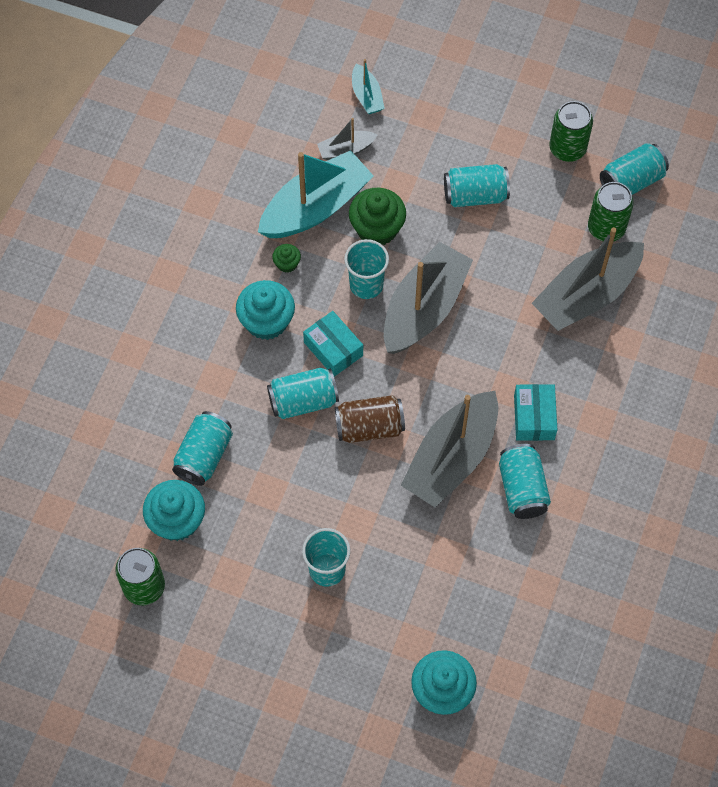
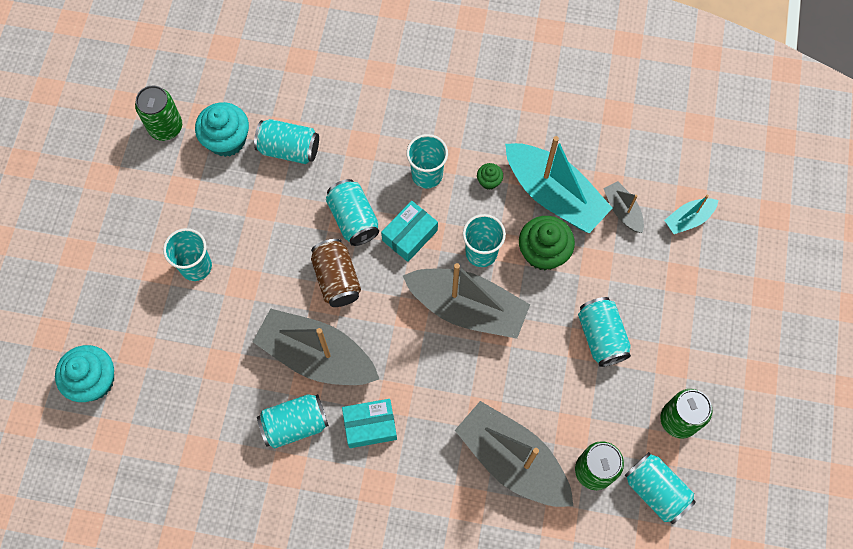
camera: 80 degrees right, 5 degrees up
turquoise cupcake [236,280,295,340] -> turquoise cup [406,134,448,188]

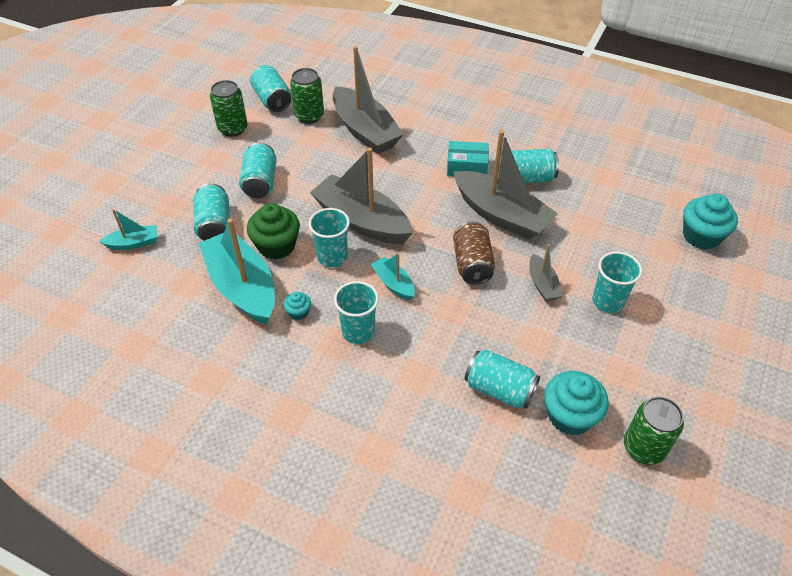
camera: 165 degrees left, 20 degrees down
turquoise can [326,179,379,246] -> turquoise can moved to [193,183,230,241]
turquoise box [381,201,438,262] -> turquoise boat [371,253,415,300]
green cupcake [477,163,503,190] -> turquoise cupcake [283,292,311,320]
grey boat [603,181,644,233] -> grey boat moved to [529,244,563,301]

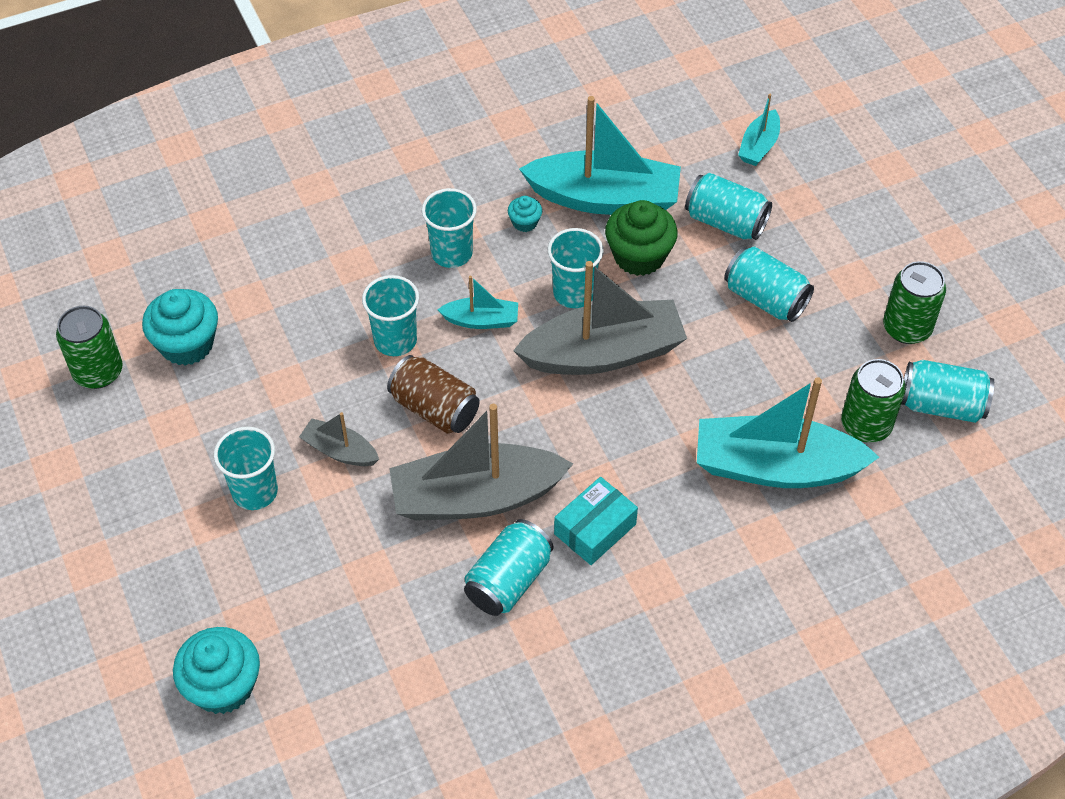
camera: 130 degrees right, 5 degrees up
grey boat [333,46,404,154] -> turquoise boat [697,377,879,488]
turquoise can [465,349,540,409] -> none
none -> turquoise cup [362,275,419,356]

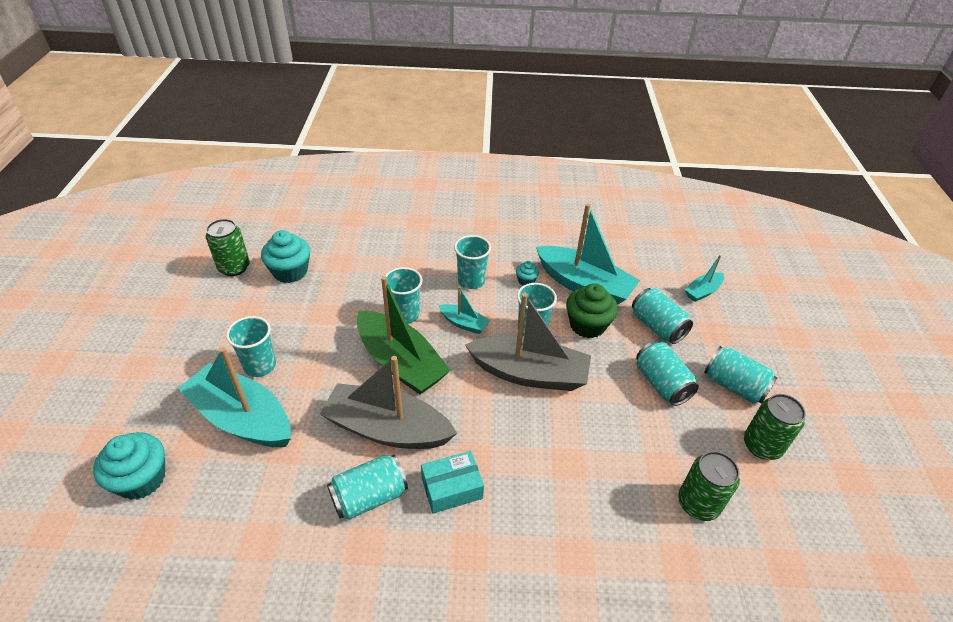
camera: 25 degrees right, 10 degrees down
grey boat [299,412,379,466] -> none
brown can [387,355,480,433] -> green boat [357,276,451,394]
turquoise boat [697,377,879,488] -> turquoise boat moved to [178,347,291,447]
turquoise can [901,360,994,423] -> turquoise can moved to [704,346,777,404]

